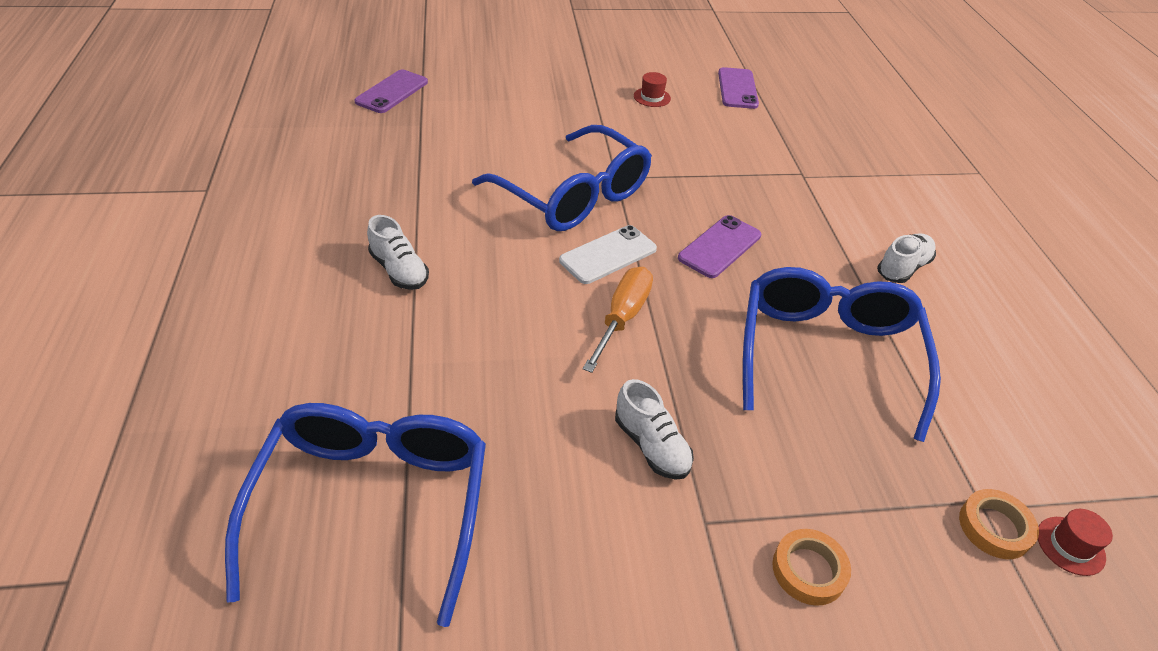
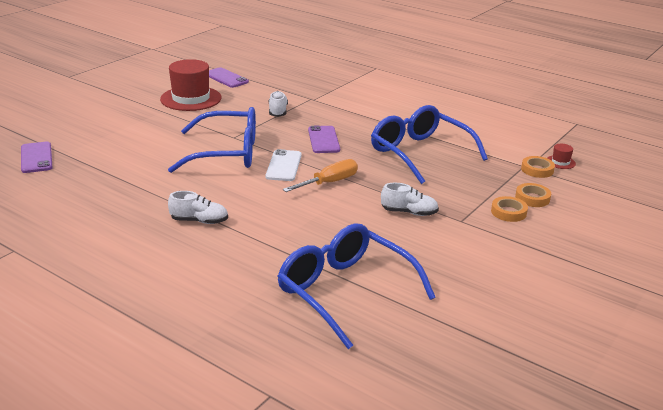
camera: 45 degrees left, 15 degrees down
orange screwdriver [583,267,653,373] -> orange screwdriver turned 75 degrees clockwise [283,159,358,192]
red hat [634,72,671,107] -> red hat [160,59,222,111], size x2.38
white shoe [877,233,936,283] -> white shoe moved to [269,91,288,117]
none -> orange tape [515,183,551,207]

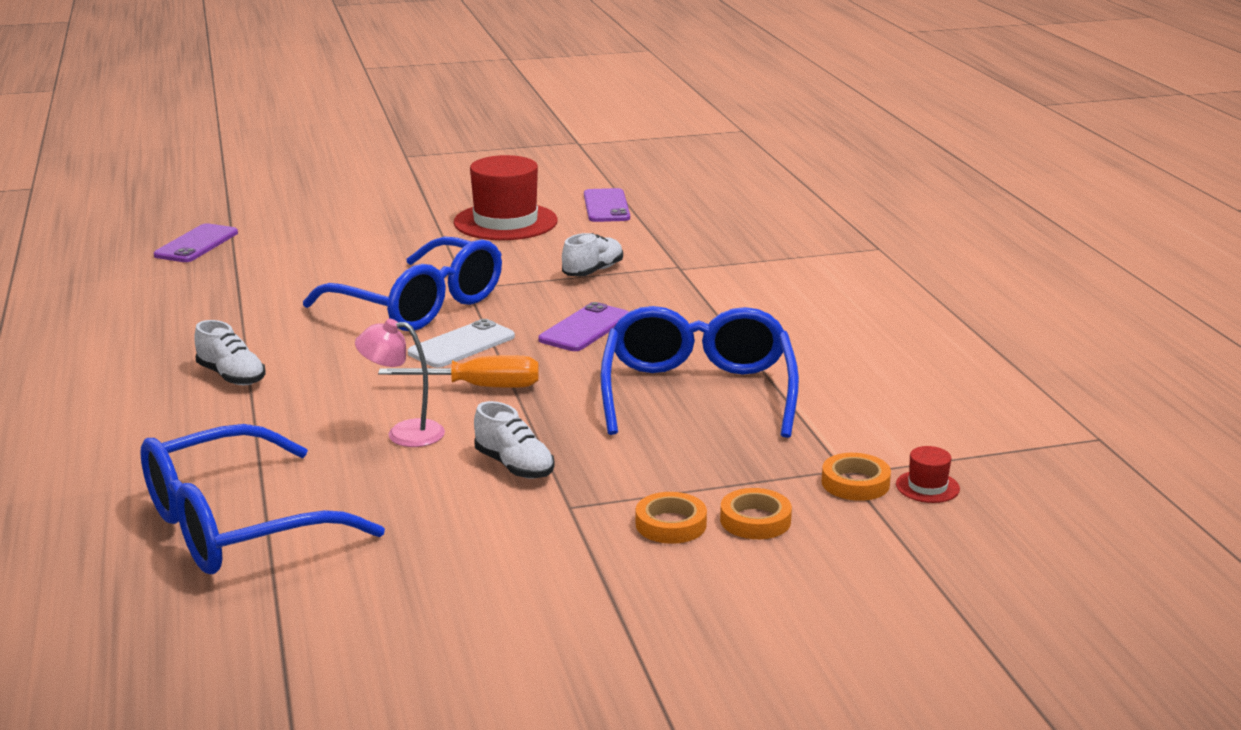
camera: 40 degrees right, 5 degrees down
blue glasses [277,223,436,349] -> blue glasses turned 120 degrees counterclockwise [140,424,385,574]
none -> pink lamp [355,319,445,447]

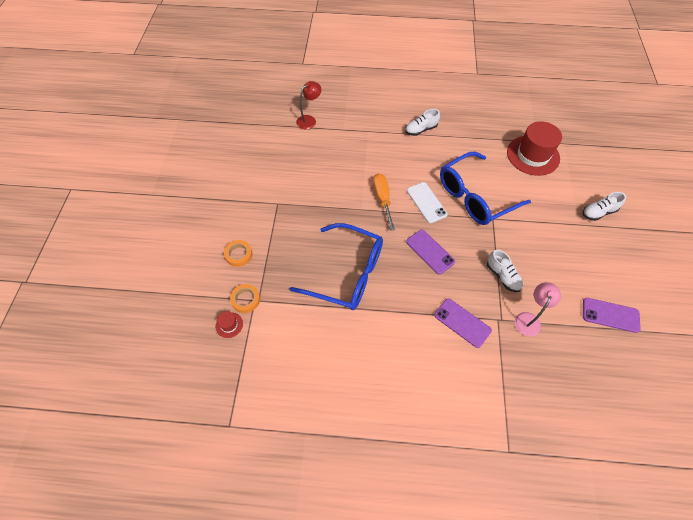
camera: 110 degrees right, 35 degrees up
blue glasses [140,424,385,574] -> red lamp [296,81,321,129]
purple phone [154,223,238,262] -> purple phone moved to [434,299,492,348]
pink lamp [355,319,445,447] -> pink lamp moved to [515,282,561,336]
orange screwdriver [378,355,539,388] -> orange screwdriver turned 150 degrees clockwise [373,173,395,230]
red hat [454,155,558,240] -> red hat moved to [507,121,562,176]
white shoe [474,401,555,479] -> white shoe moved to [582,192,626,221]
orange tape [636,492,707,544] -> none

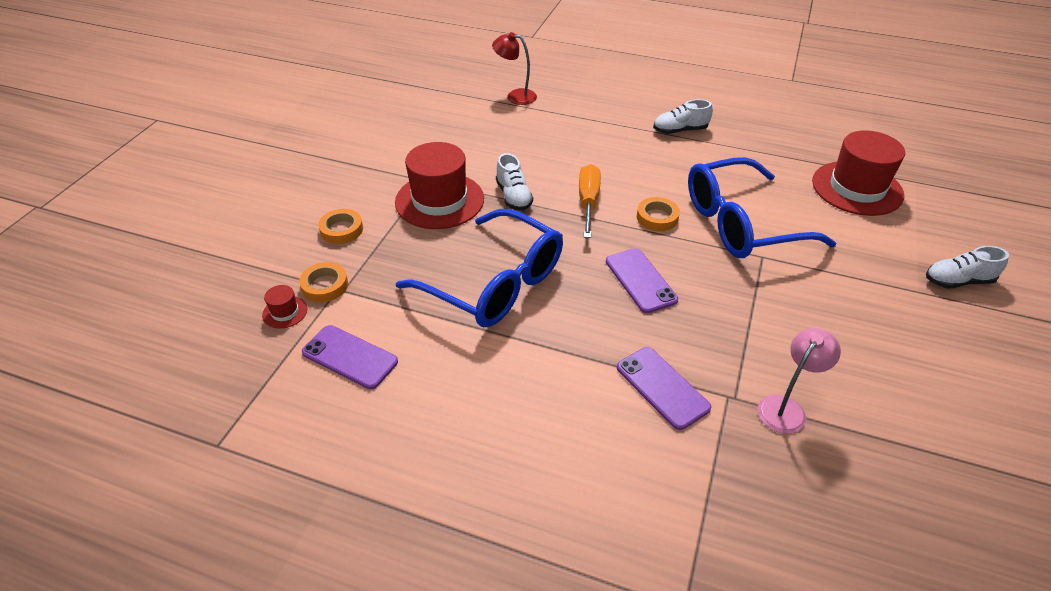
camera: 15 degrees right, 15 degrees down
red lamp [296,81,321,129] -> red lamp turned 135 degrees counterclockwise [492,32,537,105]
white phone [407,182,448,223] -> orange tape [637,197,680,231]
white shoe [487,250,523,292] -> white shoe moved to [496,153,533,211]
purple phone [583,298,641,333] -> purple phone moved to [302,325,398,389]
none -> red hat [395,142,484,229]

